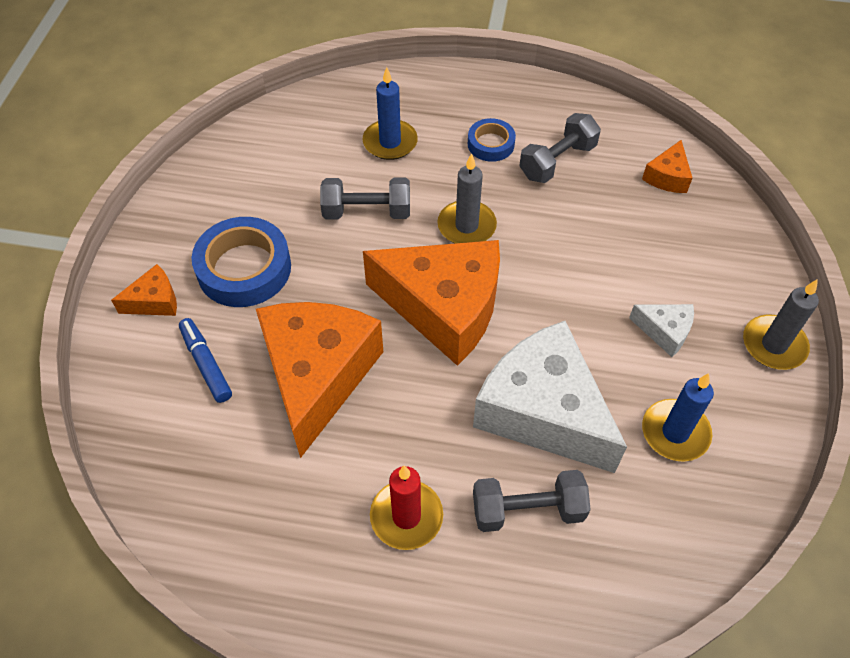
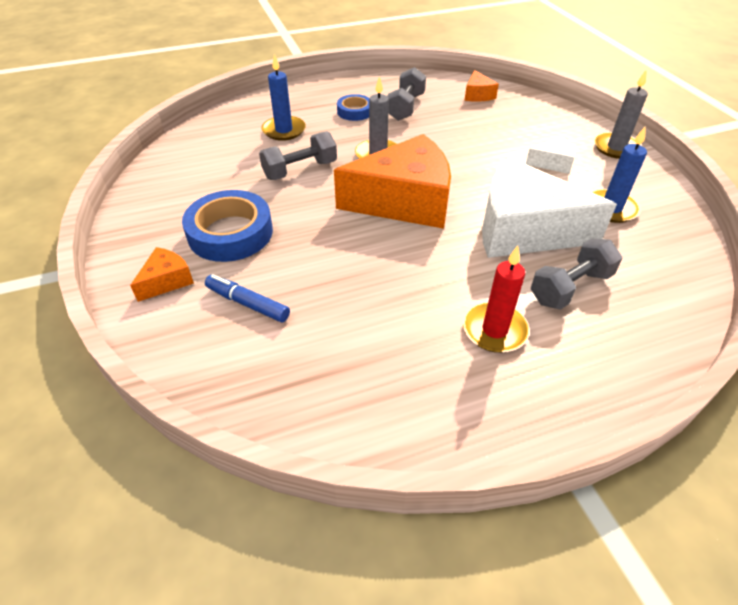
camera: 30 degrees left, 10 degrees down
orange cheese [256,302,383,458] -> none

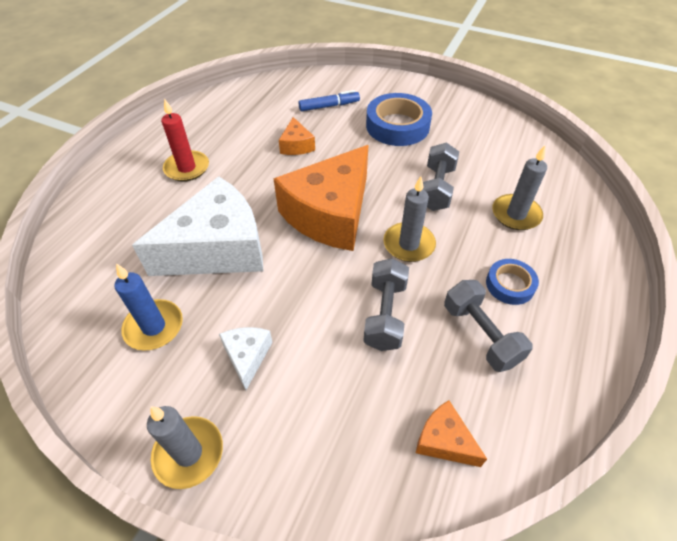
camera: 135 degrees right, 5 degrees up
orange cheese [130,247,194,302] -> orange cheese moved to [279,117,315,155]
blue candle [262,54,306,141] -> grey candle [492,145,547,230]
white cheese [526,137,575,174] -> white cheese turned 135 degrees clockwise [219,327,273,390]
grey dumbbell [531,238,622,310] -> grey dumbbell moved to [363,258,409,351]

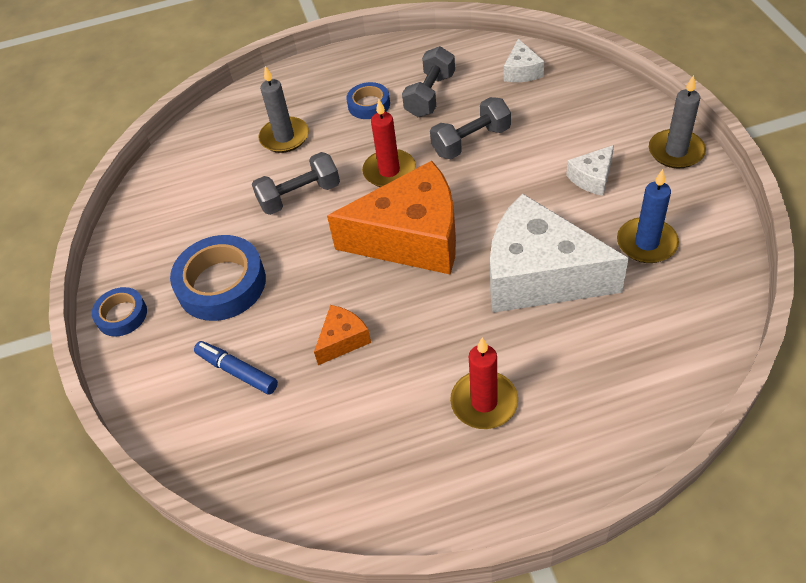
camera: 125 degrees left, 0 degrees up
grey candle [383,176,436,262] -> red candle [362,99,416,187]
orange cheese [416,400,487,467] -> white cheese [504,39,544,82]
none -> blue tape [92,287,147,336]

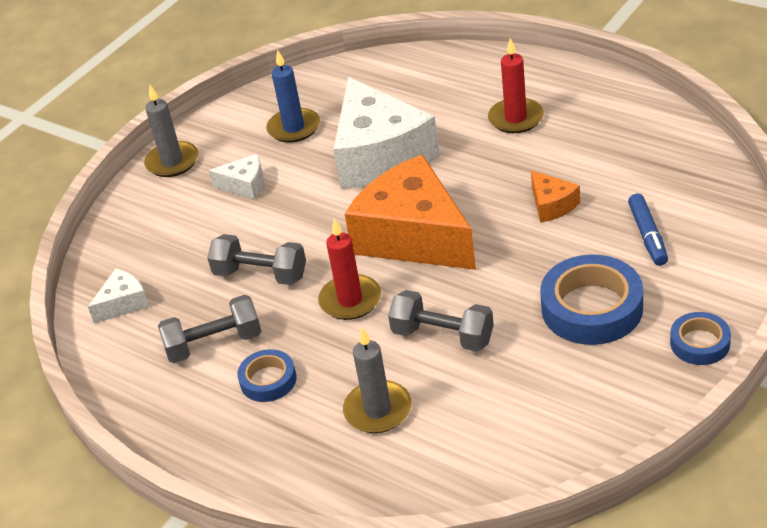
camera: 130 degrees left, 10 degrees down
orange cheese [314,305,371,365] -> orange cheese turned 120 degrees counterclockwise [531,170,580,223]

